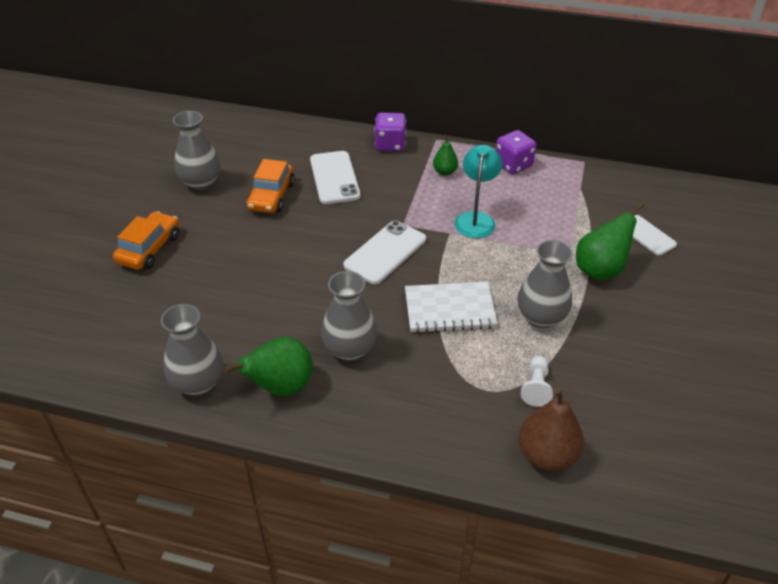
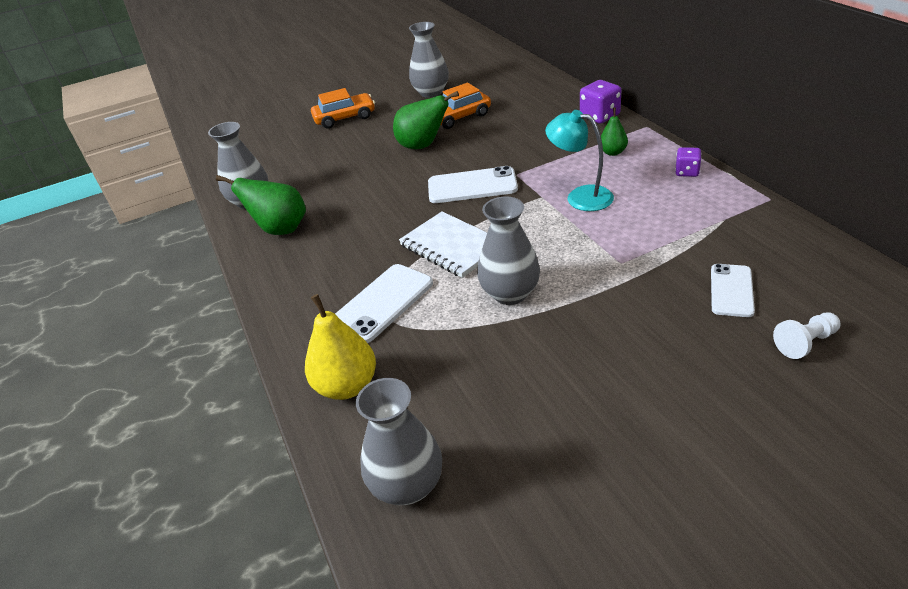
camera: 55 degrees right, 5 degrees down
white phone [310,151,361,204] -> white phone moved to [335,264,433,343]
grey vase [321,271,377,361] -> grey vase moved to [356,378,442,505]
turquoise lamp [455,145,502,238] -> turquoise lamp turned 120 degrees counterclockwise [545,110,614,211]
purple dice [496,130,537,174] -> purple dice [675,147,702,177], size x0.62
brown pear [519,388,584,471] -> yellow pear [305,294,376,400]
white pawn [521,356,553,407] -> white pawn moved to [773,312,841,359]
green pear [576,202,644,281] -> green pear moved to [393,91,459,149]

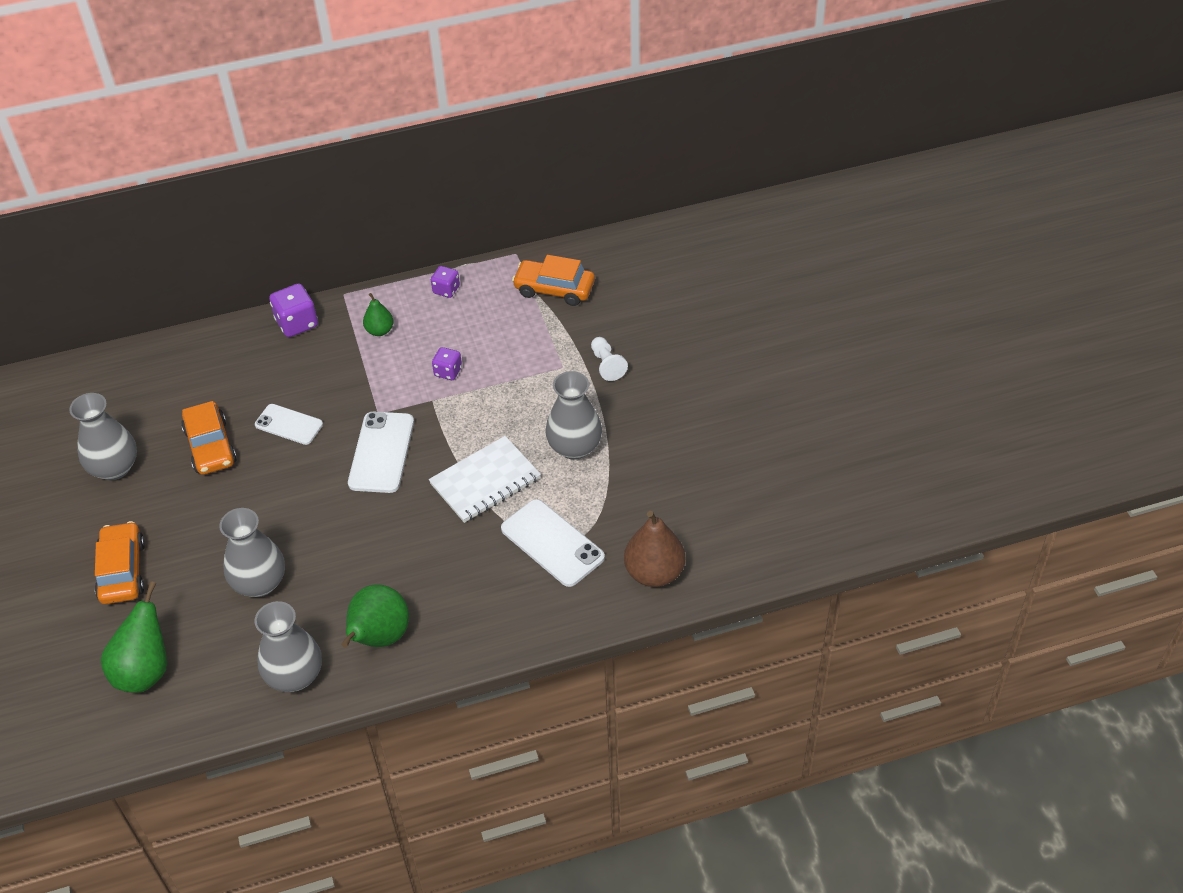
camera: 85 degrees left, 10 degrees up
yellow pear [305,294,376,400] -> brown pear [624,511,685,587]
grey vase [356,378,442,505] -> grey vase moved to [219,508,285,597]
green pear [393,91,459,149] -> green pear moved to [101,581,167,693]
turquoise lamp [545,110,614,211] -> purple dice [432,347,462,380]
white phone [711,264,755,317] -> white phone moved to [255,404,323,445]
white pawn [773,312,841,359] -> white pawn moved to [591,337,628,381]
none -> orange car [512,255,595,306]

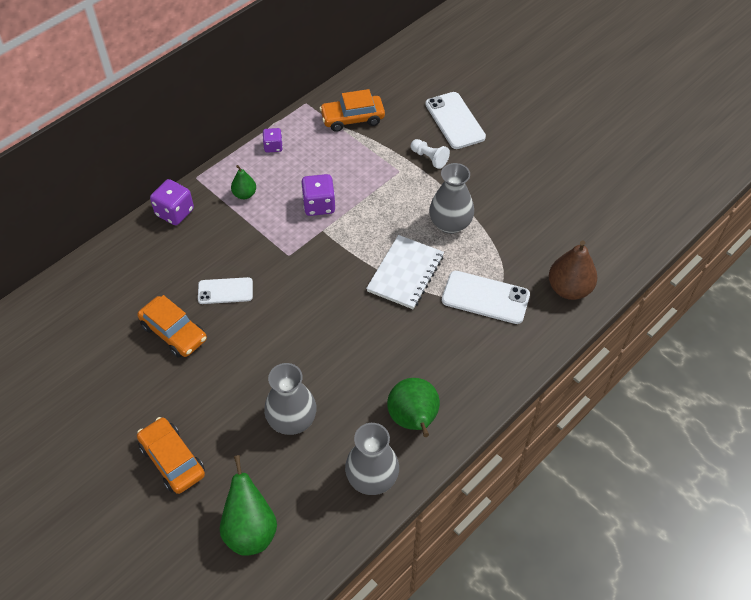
camera: 30 degrees left, 5 degrees up
grey vase [69,393,137,480] -> none
white phone [348,412,414,493] -> white phone moved to [425,92,486,149]
purple dice [432,347,462,380] -> purple dice [301,174,335,216], size x1.60

